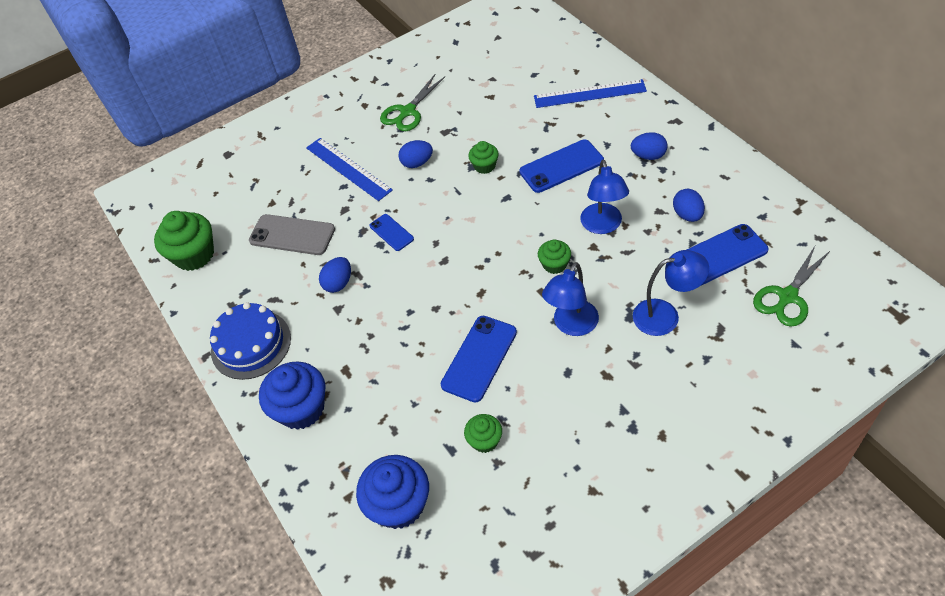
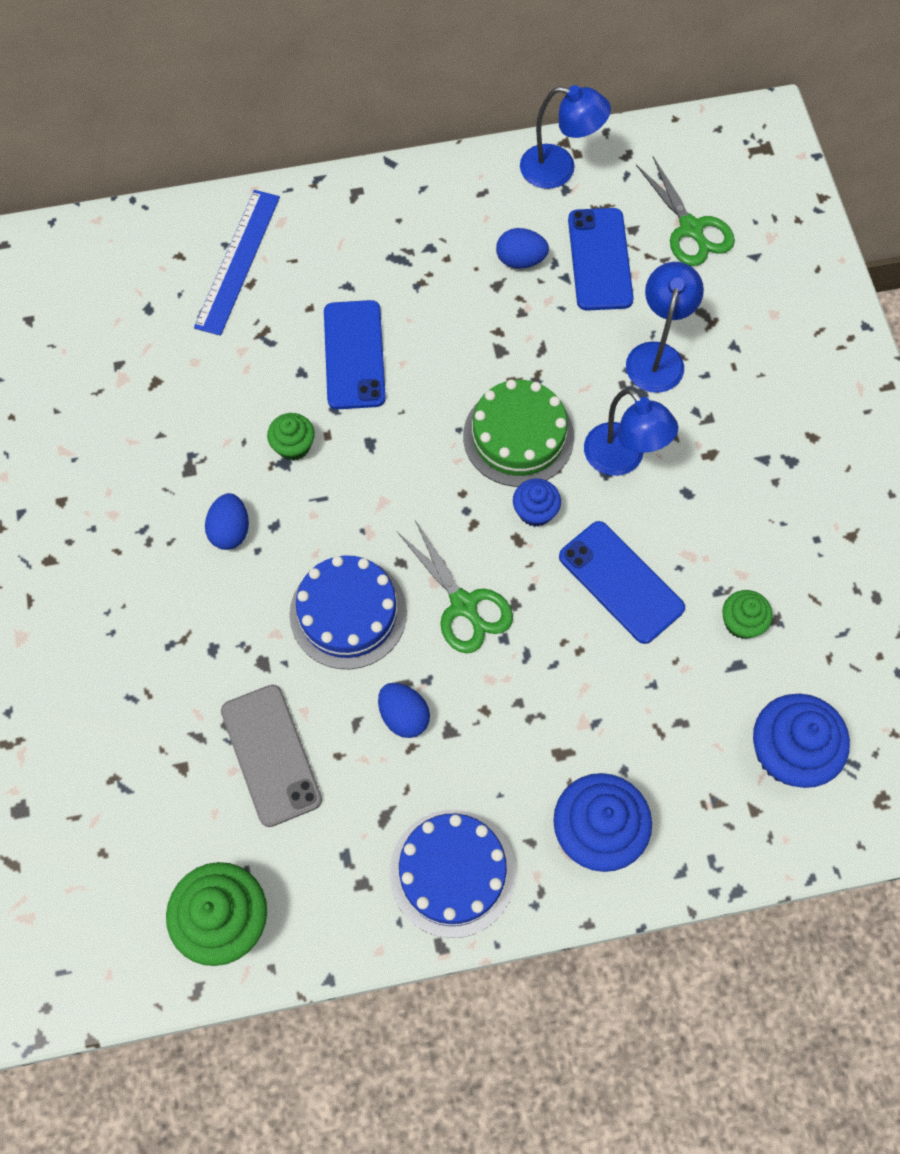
camera: 75 degrees left, 15 degrees up
grey phone [249,214,335,255] -> grey phone turned 60 degrees counterclockwise [221,685,322,827]
blue ruler [306,138,393,201] -> none
blue phone [370,214,414,251] -> blue cake [289,555,407,669]
green scissors [380,74,445,131] -> green scissors moved to [397,520,513,653]
green cupcake [538,239,571,274] -> green cake [463,379,574,487]
blue lamp [580,160,629,234] -> blue lamp moved to [520,85,611,189]
blue egg [631,132,668,160] -> none
none -> blue cupcake [513,478,561,527]

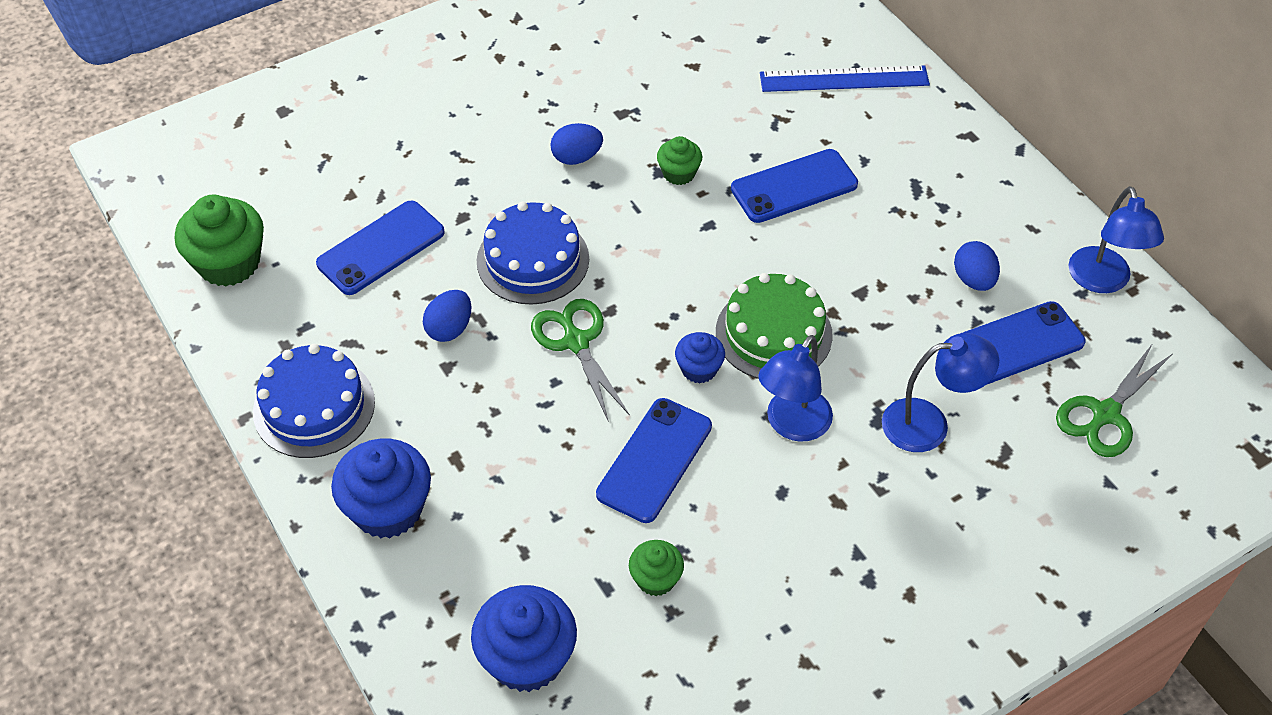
camera: 70 degrees right, 15 degrees down
grey phone [221,685,322,827] -> blue phone [316,200,445,295]
green scissors [397,520,513,653] -> green scissors turned 120 degrees clockwise [531,299,630,422]

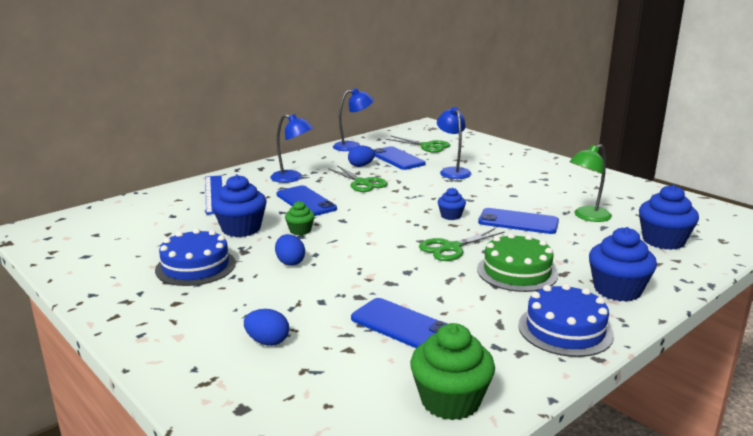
camera: 100 degrees left, 30 degrees down
blue egg [423,290,471,342] -> blue egg moved to [244,309,289,346]
blue cake [477,202,589,305] -> blue cake moved to [155,228,236,286]
green cupcake [629,540,684,596] -> green lamp [569,144,612,222]
green cake [716,273,833,379] -> green cake moved to [477,233,558,292]
blue lamp [758,335,833,442] -> blue lamp moved to [270,114,313,183]
none -> blue cupcake [211,175,267,237]
none -> green scissors [328,165,388,192]

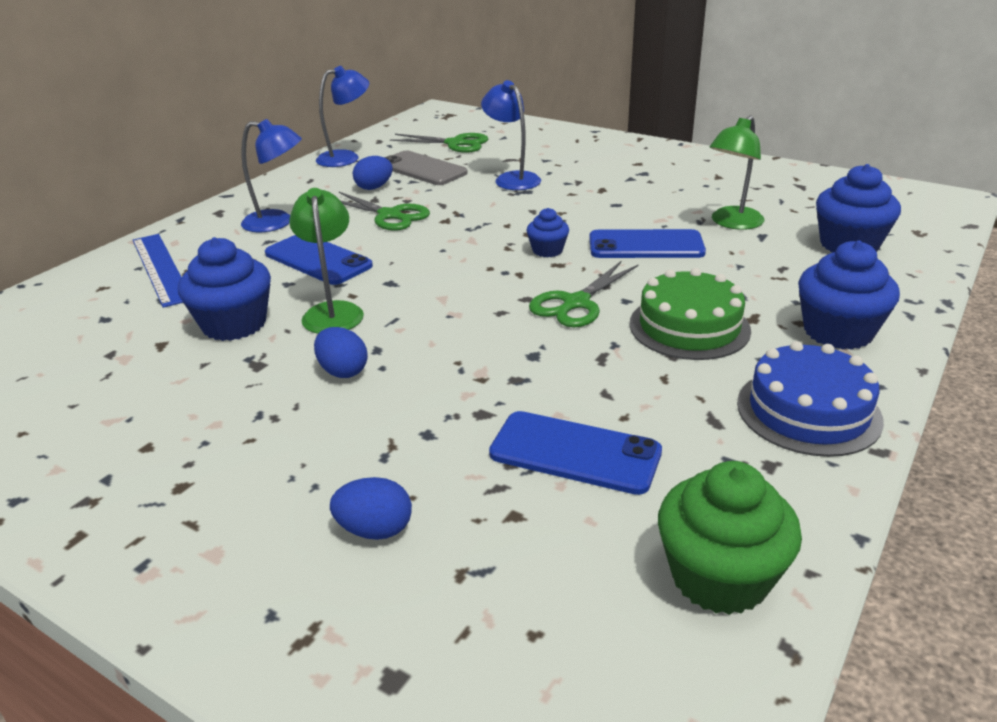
camera: 15 degrees left, 10 degrees up
blue cake [155,228,236,286] -> none
green cupcake [285,201,315,235] -> green lamp [289,188,364,334]
blue phone [373,146,425,170] -> grey phone [384,151,468,185]

